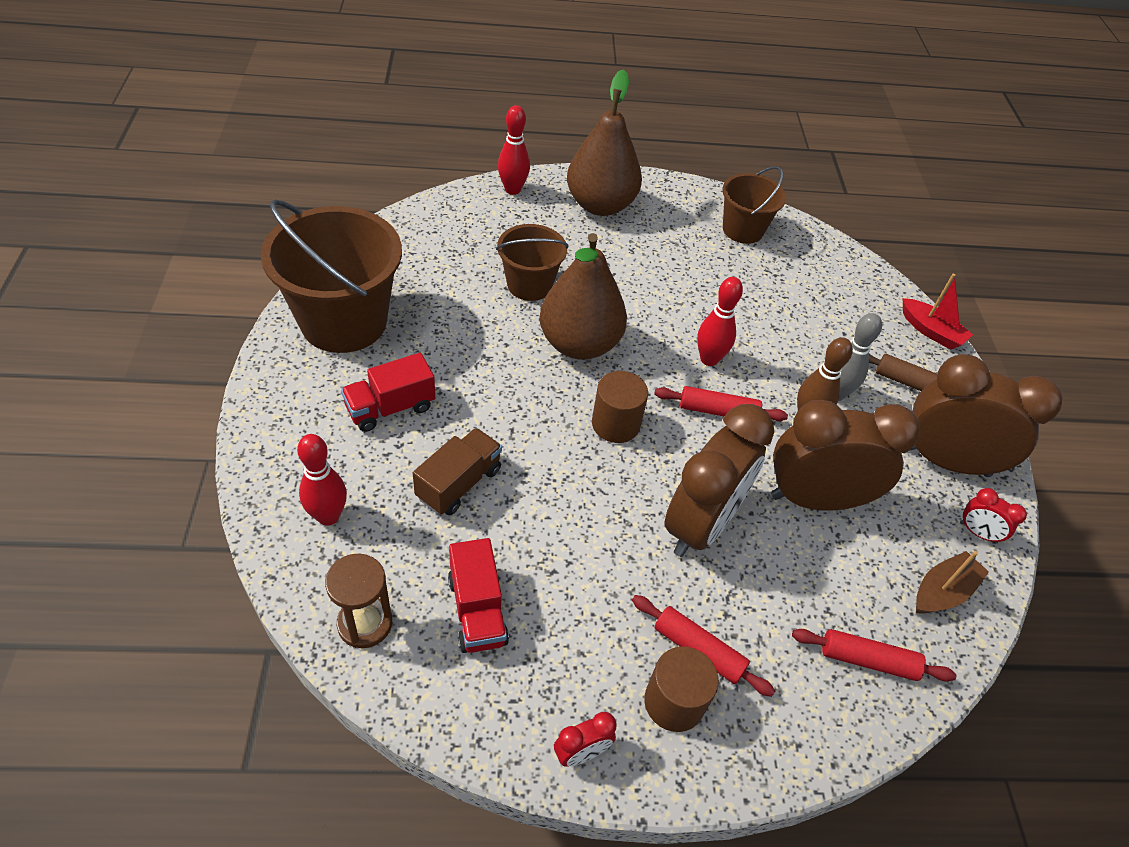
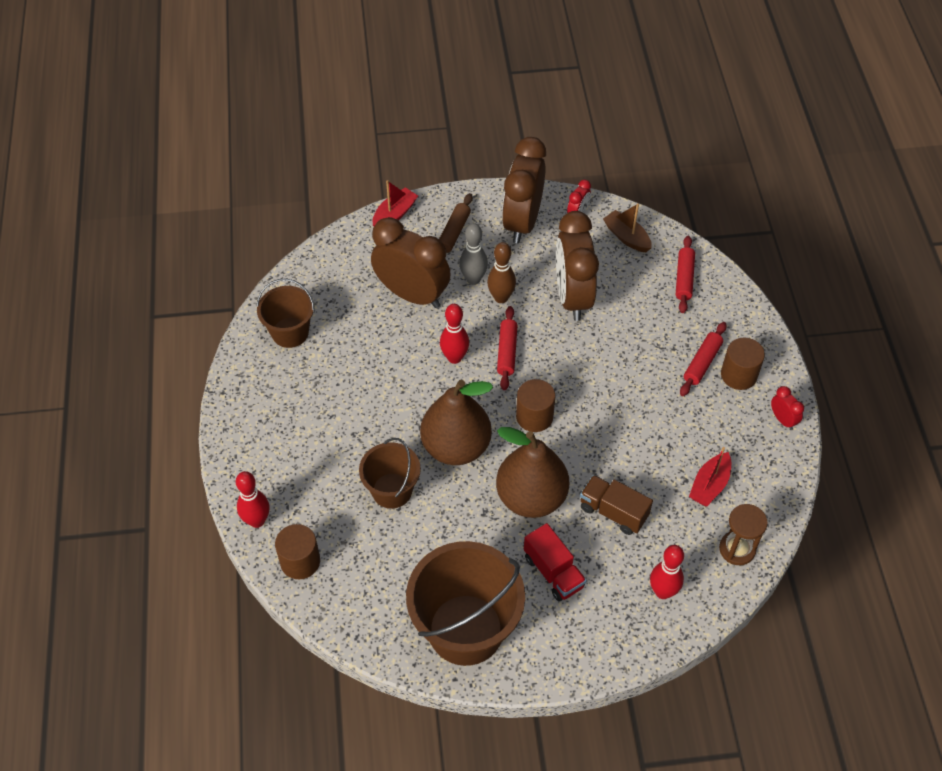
camera: 90 degrees left, 5 degrees up
red truck [448,538,509,653] -> red boat [689,447,731,506]
brown pear [567,69,642,216] -> brown pear moved to [496,427,569,518]
brown clock [664,404,774,557] -> brown clock moved to [371,217,451,308]
none -> brown cylinder [275,524,320,579]

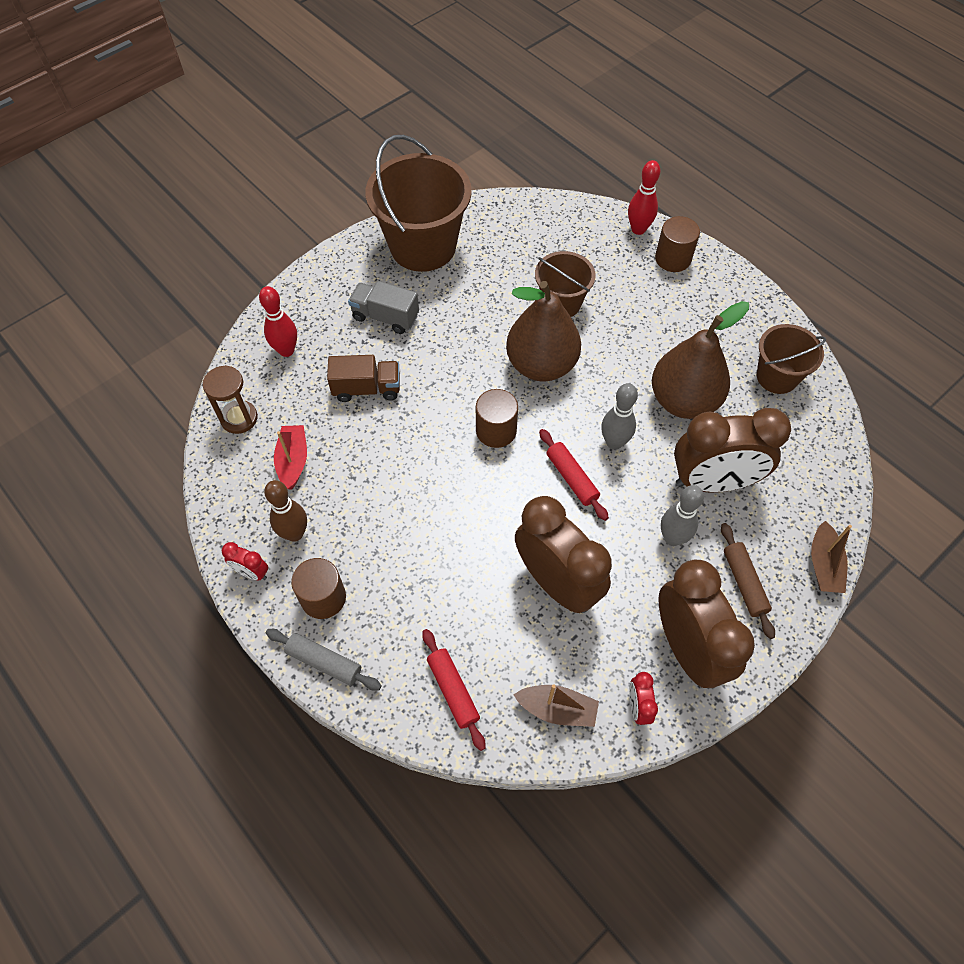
camera: 145 degrees right, 5 degrees up
brown cylinder [275,524,320,579] -> brown cylinder moved to [655,216,700,272]
red boat [373,180,418,226] -> brown boat [811,521,852,593]
red bowling pin [440,304,469,364] -> grey bowling pin [601,383,638,450]
brown bowling pin [487,242,516,303] -> brown bowling pin moved to [264,480,307,542]
brown pear [496,427,569,518] -> brown pear moved to [652,301,749,419]
red truck [524,523,587,602] -> grey truck [348,281,419,334]
red rolling pin [680,322,726,396] -> none
none -> grey rolling pin [266,629,382,691]

